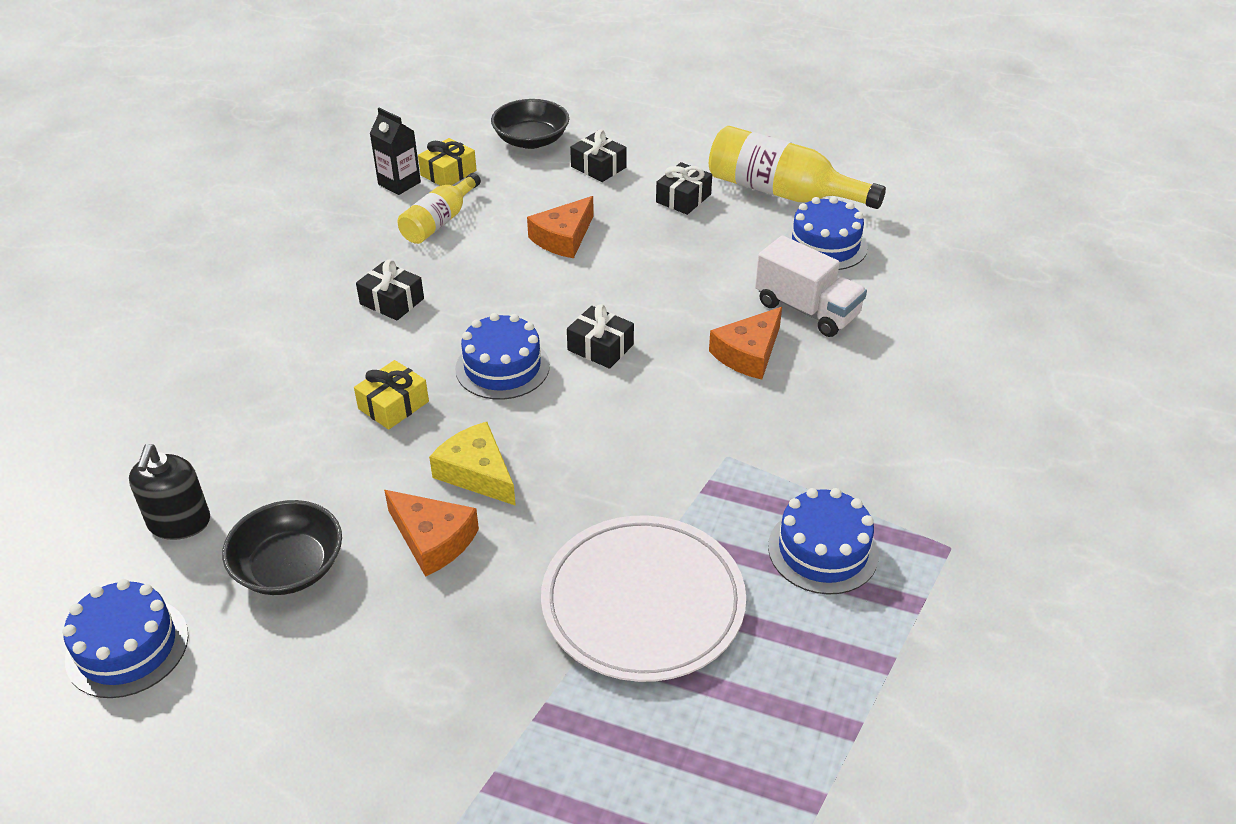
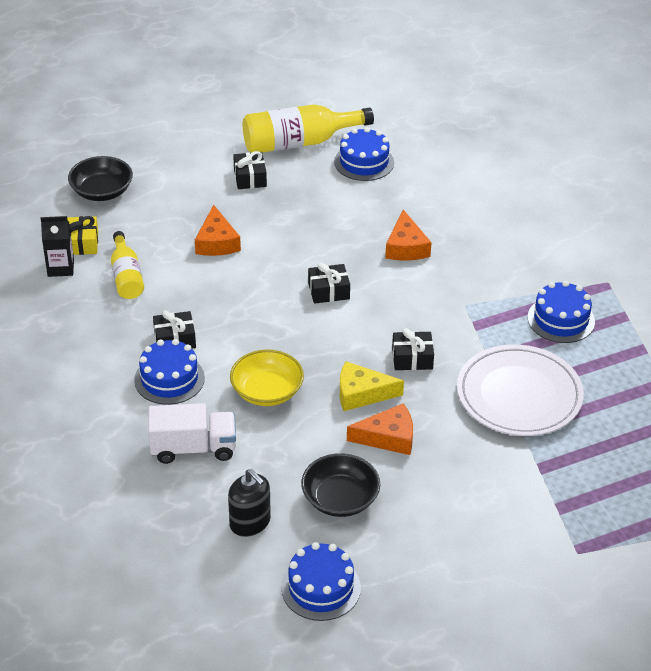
camera: 45 degrees left, 0 degrees up
yellow gift [354,360,429,430] -> yellow bowl [230,349,304,406]
blue cake [455,313,550,400] -> blue cake moved to [134,339,205,405]
black gift [570,130,627,182] -> black gift moved to [392,328,434,370]
white truck [755,235,867,337] -> white truck moved to [148,403,236,464]

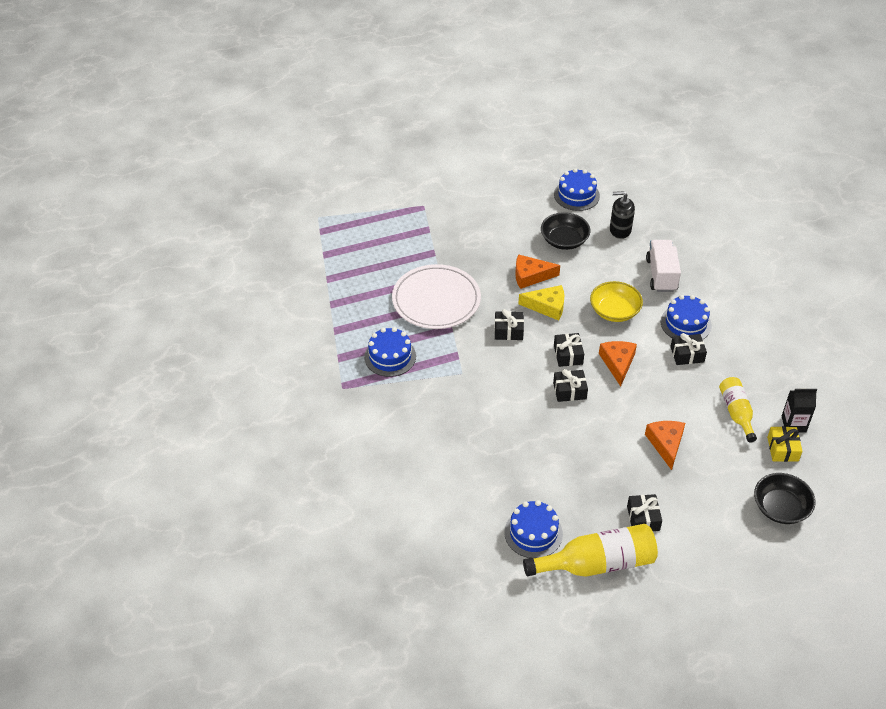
camera: 175 degrees left, 5 degrees up
white truck [148,403,236,464] -> white truck turned 90 degrees clockwise [646,240,681,292]
black soap dispenser [228,469,271,537] -> black soap dispenser turned 45 degrees counterclockwise [610,191,635,239]
orange cheese [385,210,432,261] -> orange cheese moved to [599,341,637,387]
none -> black gift [554,333,584,367]

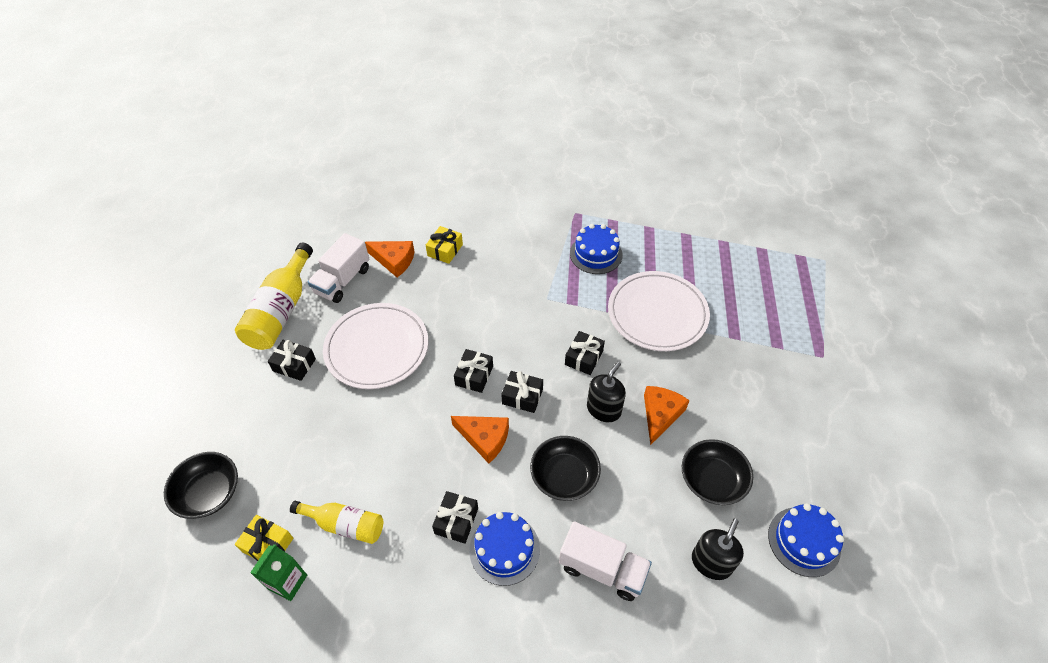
camera: 115 degrees right, 5 degrees up
blue cake [504,500,563,558] -> white truck [308,233,369,303]
yellow cheese [518,285,564,320] -> black soap dispenser [587,362,626,422]
yellow bowl [590,281,643,322] -> black bowl [530,436,601,501]
orange cheese [645,421,685,470] -> orange cheese moved to [365,241,415,277]
black carton [782,388,817,432] -> green carton [250,544,307,601]
none -> white plate [323,303,429,389]
none -> yellow gift [426,226,463,264]

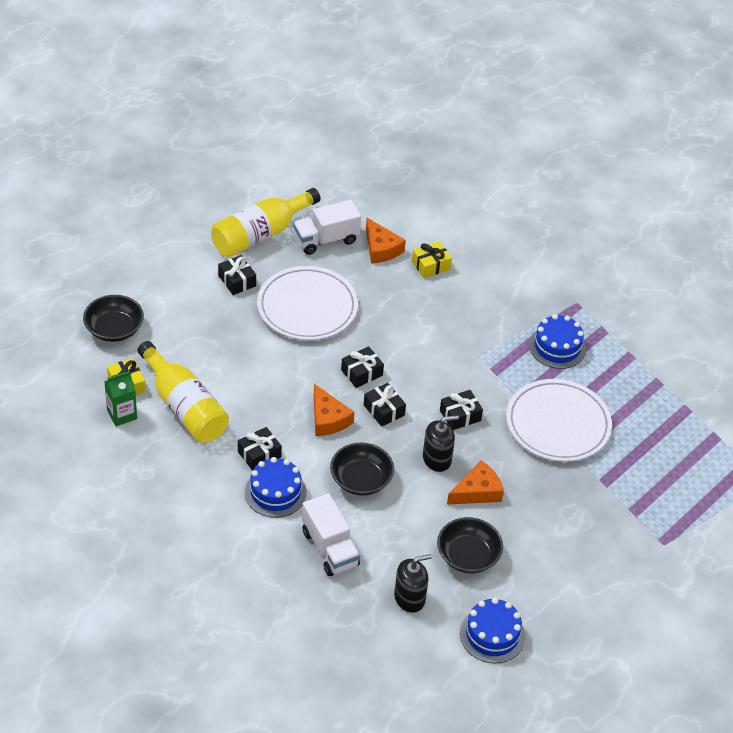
camera: 35 degrees right, 5 degrees down
yellow bottle [290,501,383,544] -> yellow bottle [138,341,229,443], size x1.64

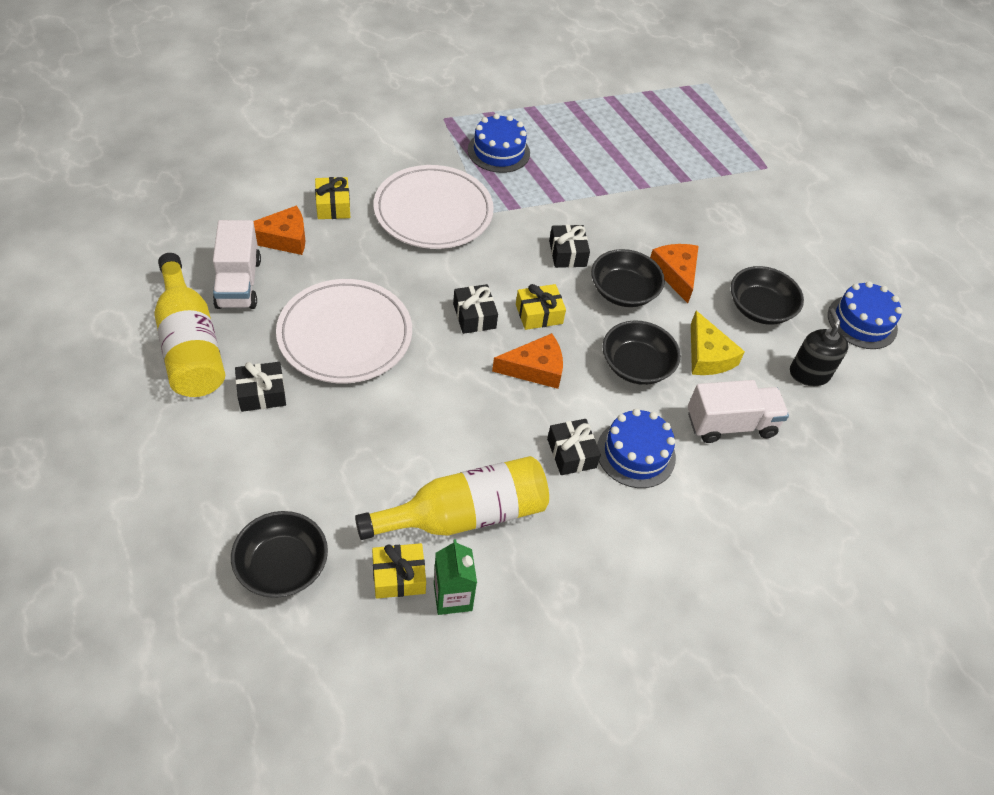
camera: 75 degrees left, 5 degrees up
black gift [364,383,406,427] -> yellow gift [516,284,566,330]
black soap dispenser [423,415,459,472] -> black bowl [591,249,665,307]
white plate [506,379,612,462] -> white plate moved to [374,165,494,249]
none -> yellow cheese [691,311,745,375]

